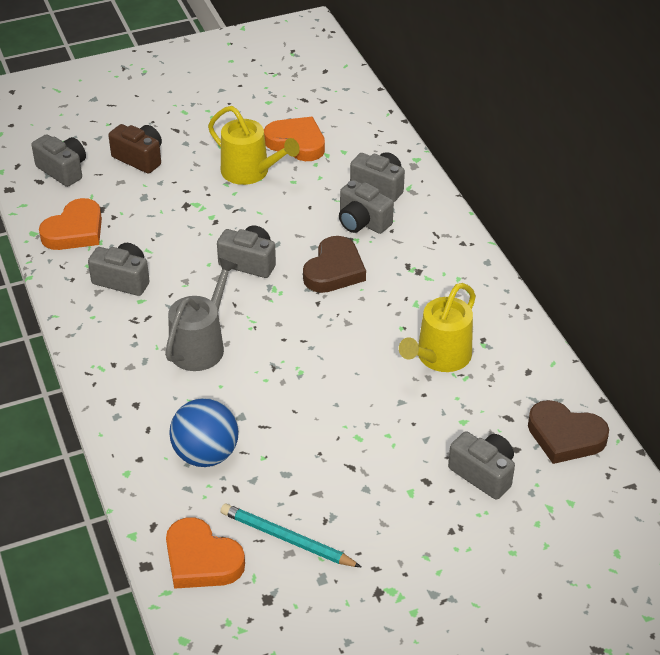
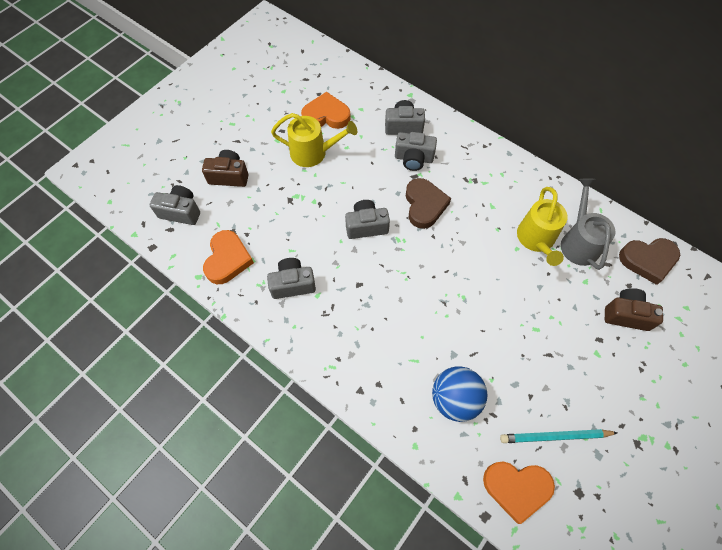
camera: 30 degrees left, 20 degrees up
grey watering can [165,258,238,371] -> grey watering can moved to [561,178,616,270]
grey camera [448,431,515,500] -> brown camera [605,288,663,331]

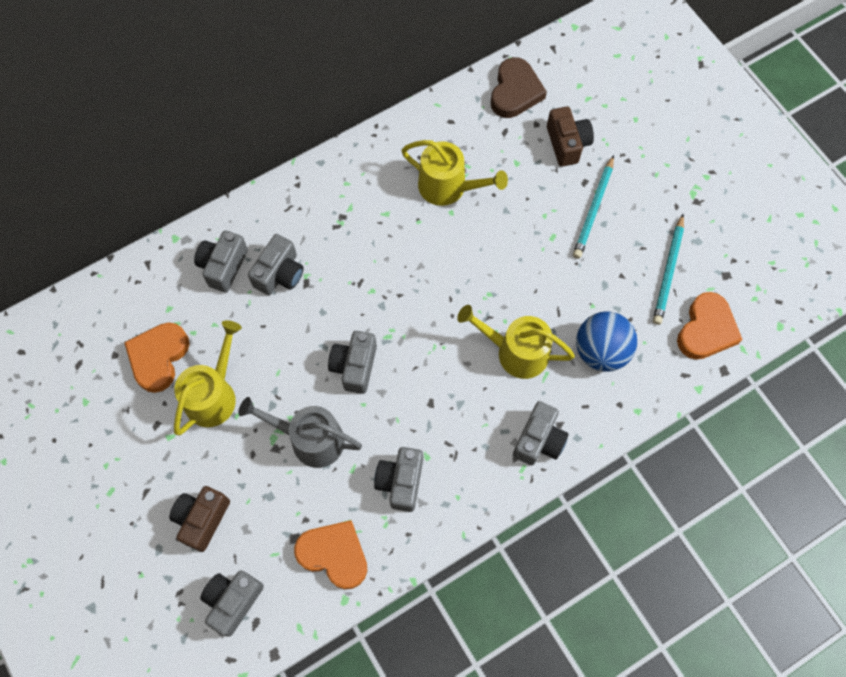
camera: 70 degrees left, 5 degrees up
brown heart [406,178,451,229] -> none
grey watering can [561,178,616,270] -> grey watering can moved to [238,397,362,468]
brown camera [605,288,663,331] -> brown camera turned 135 degrees clockwise [547,107,594,167]
none -> yellow watering can [457,305,575,379]
none -> grey camera [513,401,569,465]
none -> turquoise pencil [573,155,614,259]

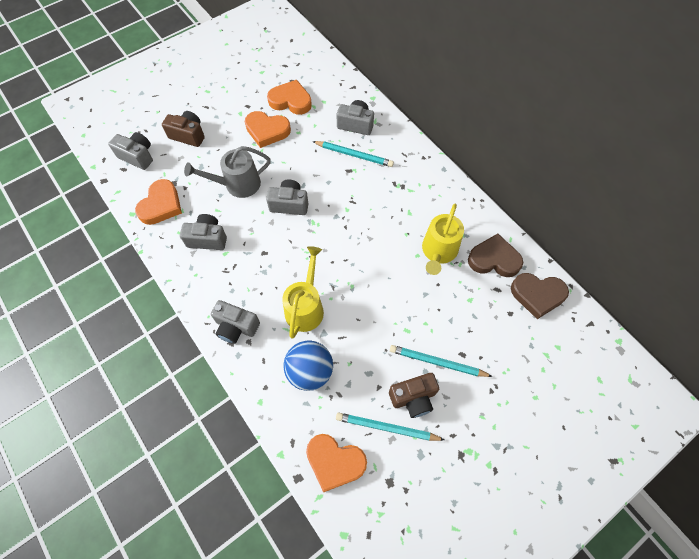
camera: 85 degrees right, 5 degrees down
yellow watering can [174,320,242,435] -> orange heart [245,111,291,148]
grey watering can [238,397,362,468] -> grey watering can turned 120 degrees counterclockwise [184,146,271,198]
grey camera [248,234,304,295] -> turquoise pencil [312,141,394,167]
brown camera [547,107,594,167] -> brown camera moved to [389,373,439,418]
none -> brown heart [468,234,523,277]

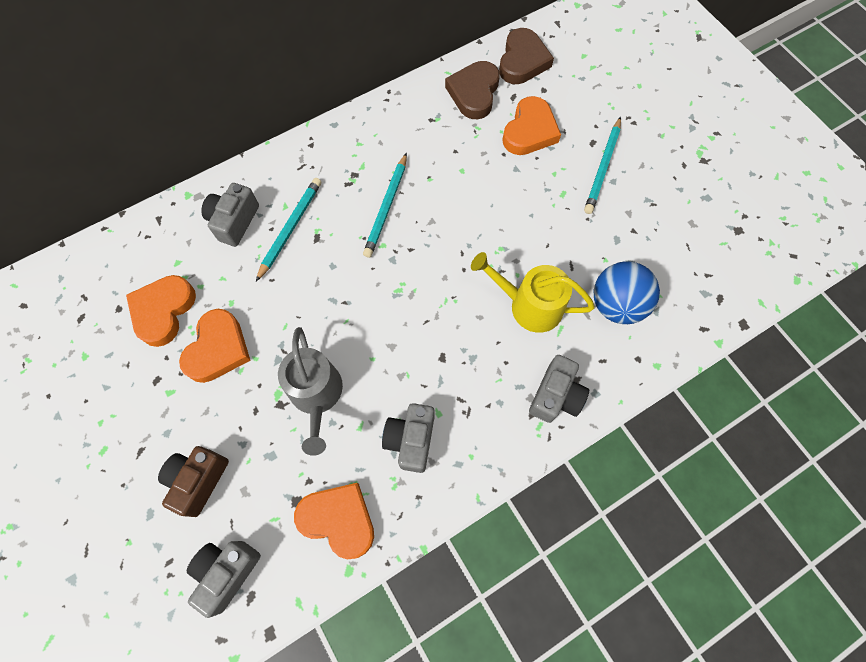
camera: 85 degrees left, 5 degrees up
grey camera [266,179,308,215] -> none
orange heart [306,434,367,492] -> orange heart moved to [502,96,561,155]
turquoise pencil [336,413,445,441] -> turquoise pencil moved to [363,153,407,258]
brown camera [389,373,439,418] -> none
yellow watering can [422,204,464,275] -> none

